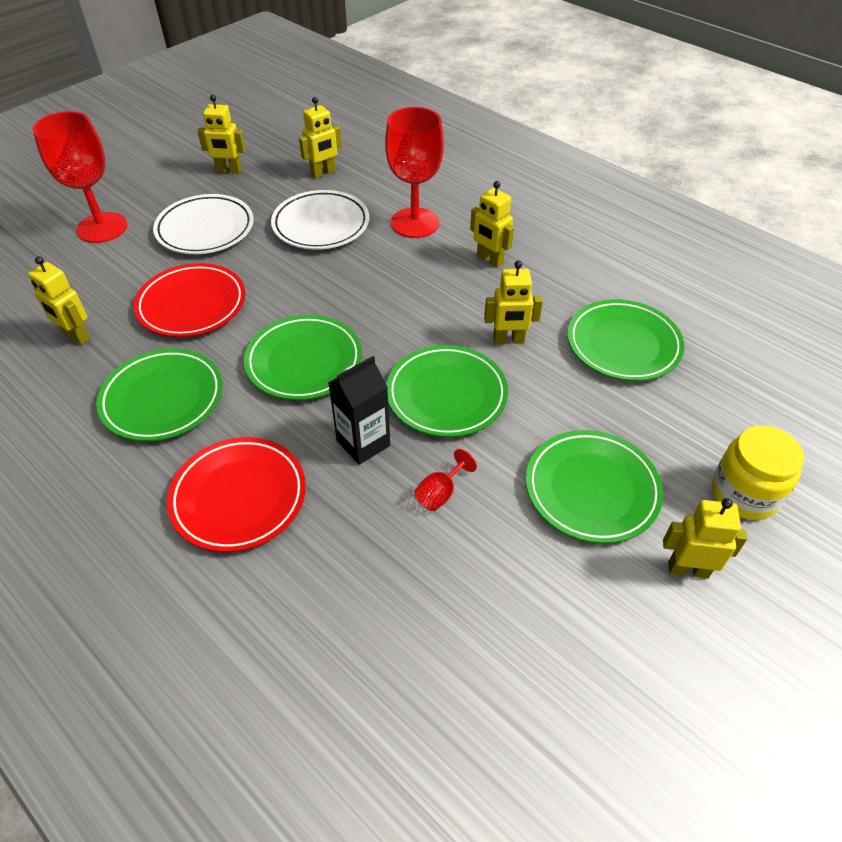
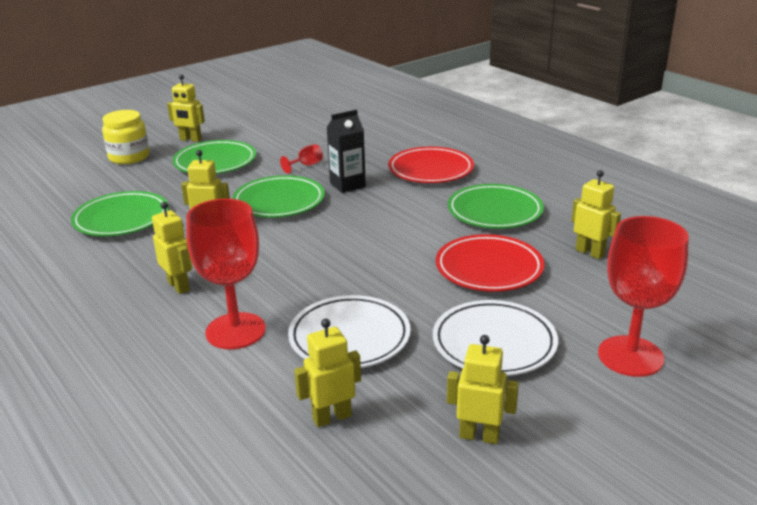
camera: 170 degrees left, 20 degrees down
green plate [244,315,362,400] -> none

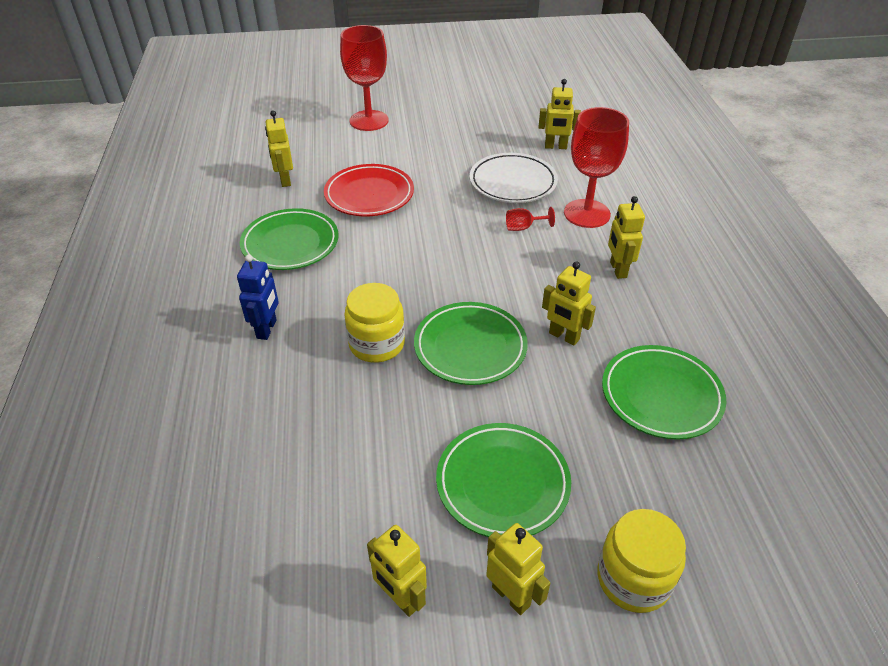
camera: 150 degrees left, 15 degrees up
red goblet [280,144,323,173] -> red goblet moved to [506,207,555,231]
black carton [326,109,366,193] -> yellow jar [344,283,405,362]
red plate [388,147,474,183] -> blue robot [237,254,279,340]
white plate [433,300,558,376] -> none
yellow robot [447,335,519,444] -> yellow robot moved to [367,525,427,617]

